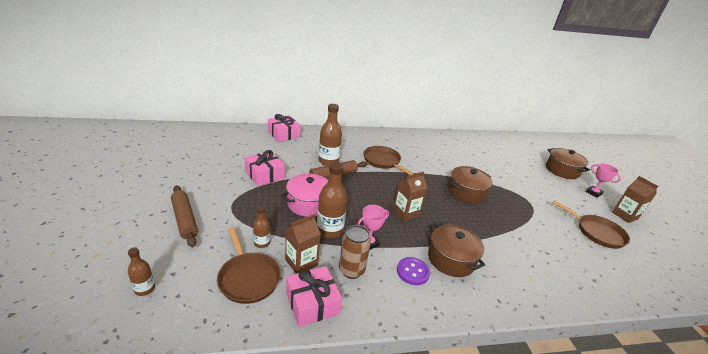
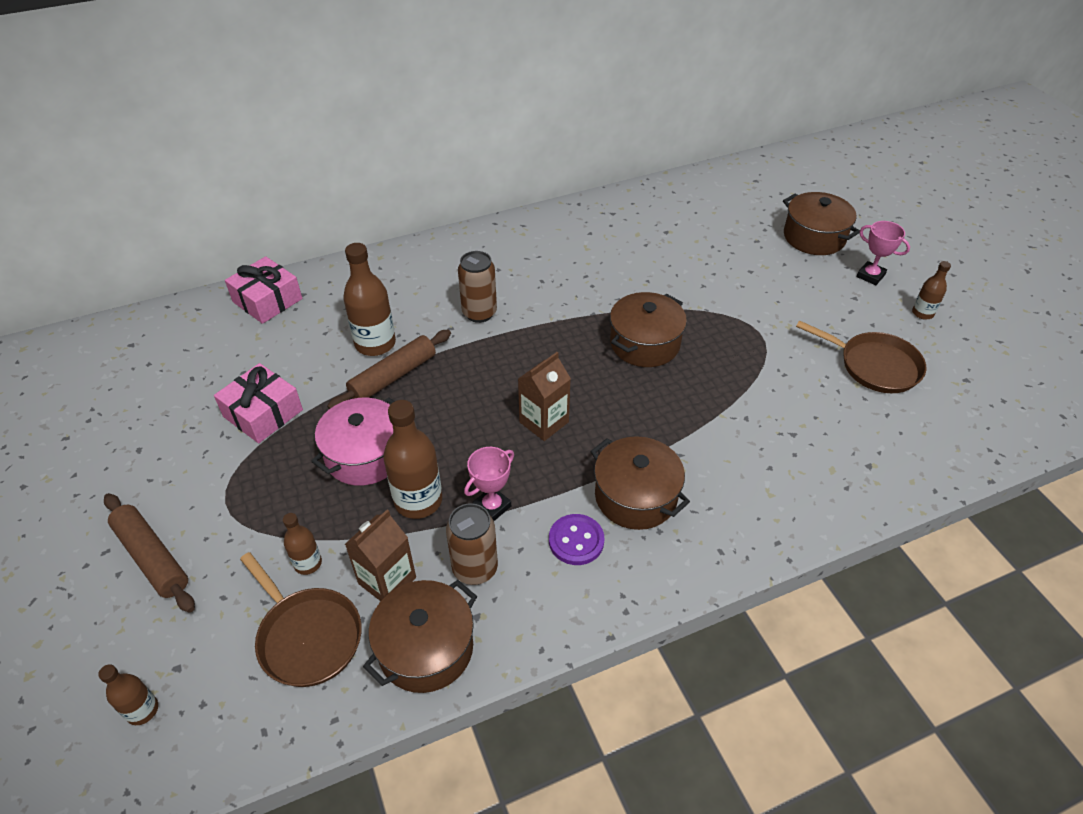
camera: 10 degrees left, 15 degrees up
pink gift [286,266,342,327] -> brown pot [363,580,477,693]
brown pan [363,146,414,175] -> brown can [458,251,497,323]
brown carton [612,176,658,223] -> brown bottle [912,261,951,320]

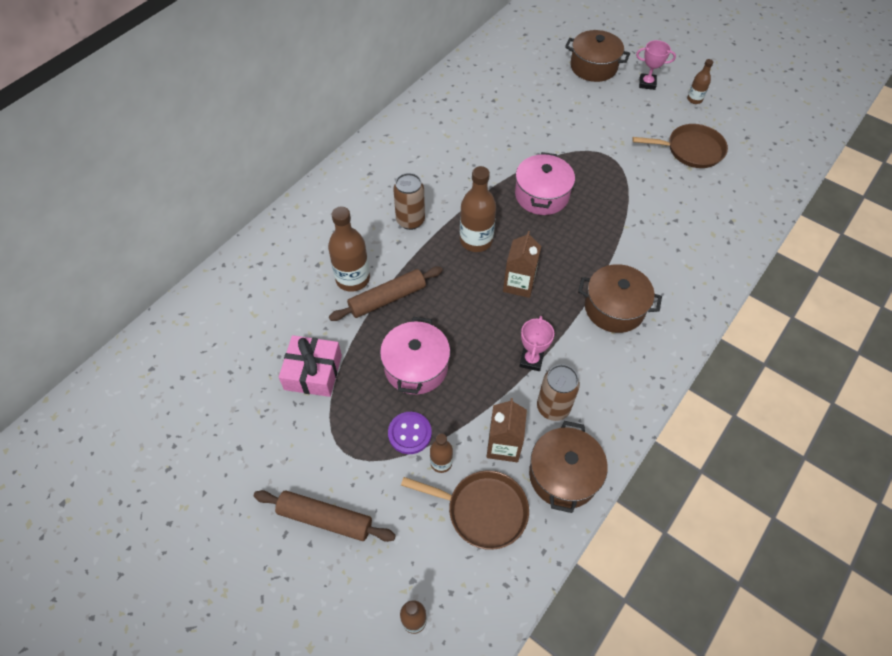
camera: 30 degrees left, 10 degrees up
pink gift [225,256,302,324] -> none
brown rolling pin [327,330,451,409] -> brown rolling pin turned 45 degrees clockwise [329,267,443,321]
brown bottle [383,400,442,519] -> brown bottle moved to [460,166,496,252]
purple button [549,514,604,565] -> purple button moved to [388,412,432,454]
brown pot [610,292,687,367] -> pink pot [515,152,575,215]

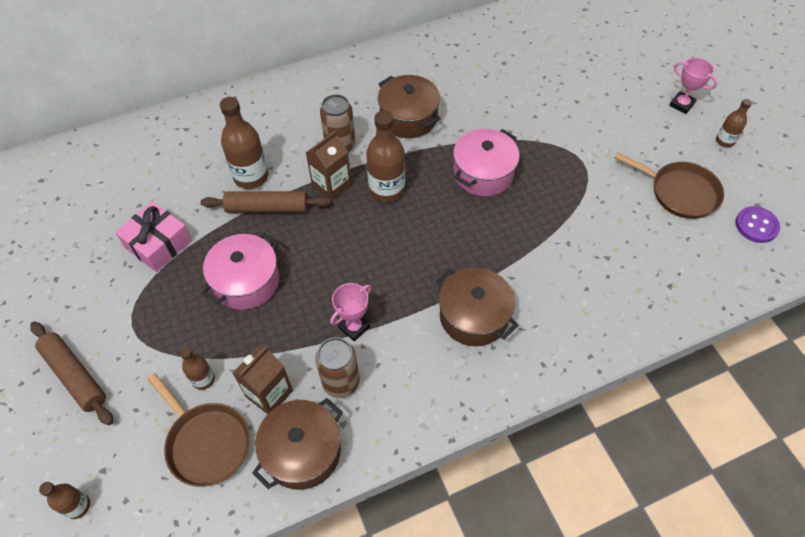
camera: 30 degrees right, 0 degrees up
purple button [388,412,432,454] -> purple button moved to [735,206,780,243]
brown carton [503,231,541,298] -> brown carton moved to [306,130,351,201]
brown pot [565,30,630,82] -> brown pot moved to [378,75,441,138]

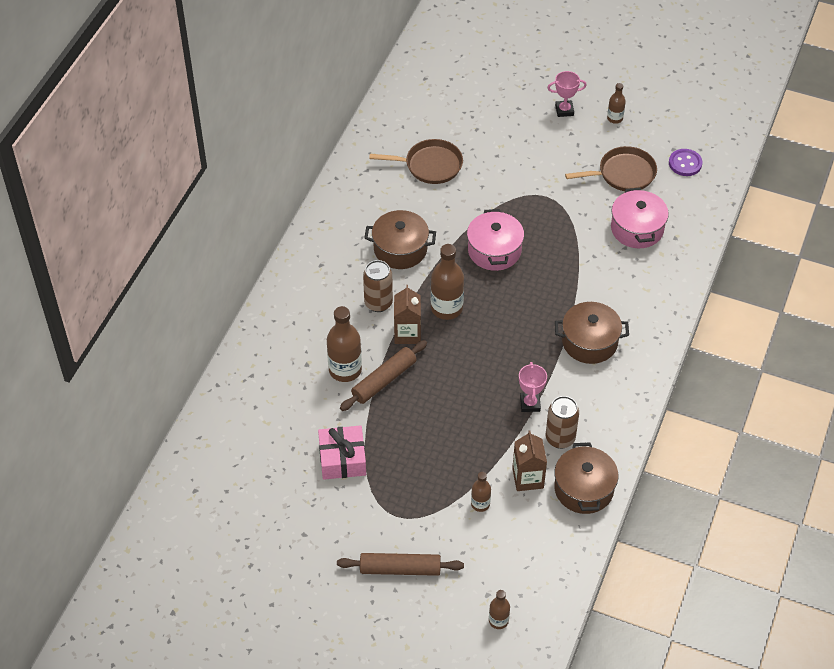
camera: 45 degrees left, 5 degrees down
brown pan [147,373,250,487] -> brown pan moved to [369,139,463,184]
pink pot [201,233,279,310] -> pink pot moved to [611,188,669,248]

